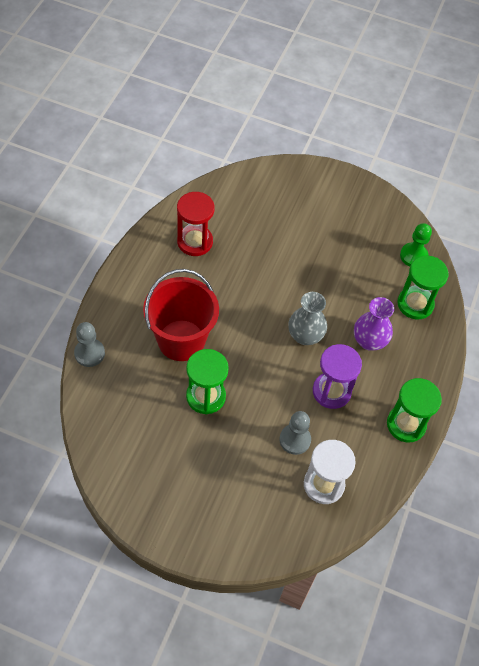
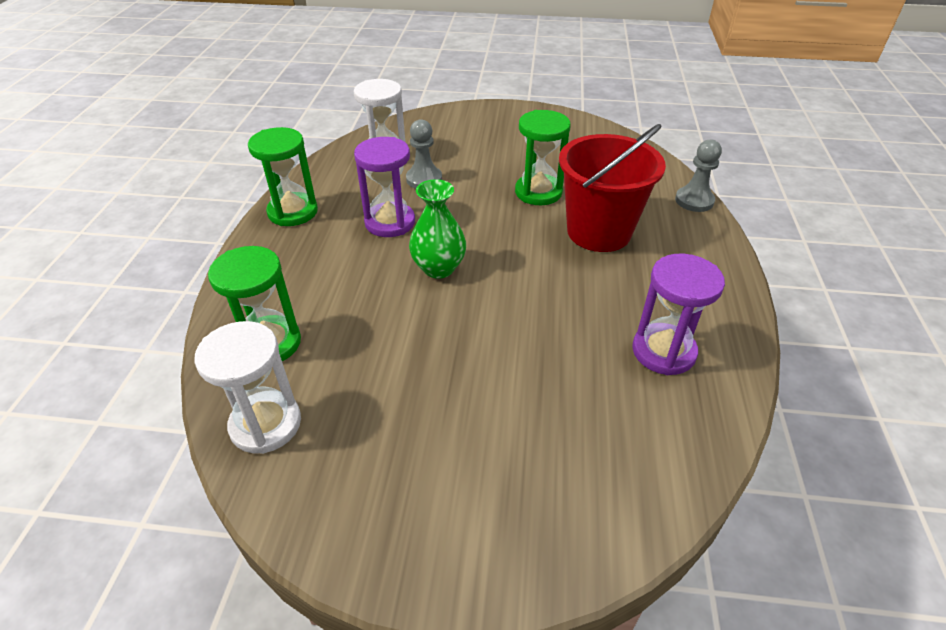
camera: 170 degrees right, 15 degrees down
red hourglass [177,192,215,256] -> purple hourglass [632,254,725,375]
grey vase [288,292,327,345] -> green vase [409,179,466,279]
purple vase [354,297,394,351] -> none
green pawn [400,223,432,266] -> white hourglass [194,321,301,454]

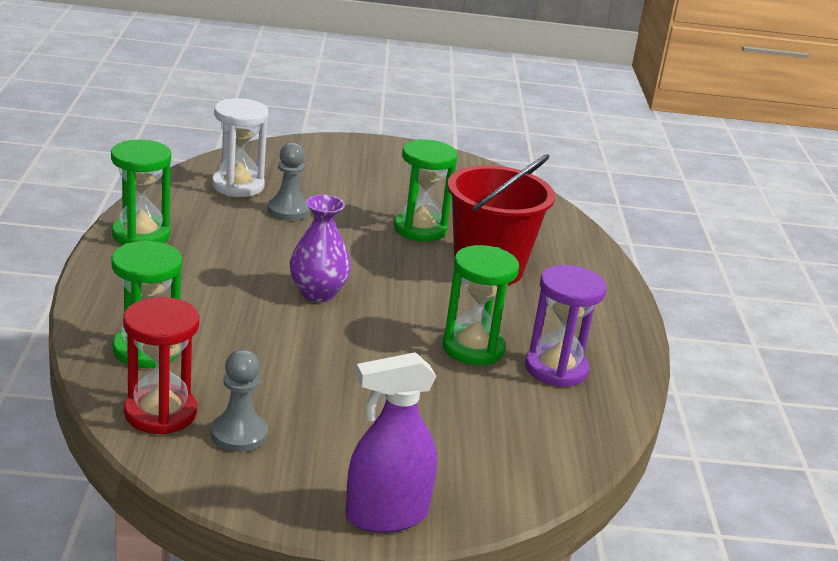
camera: 10 degrees left, 15 degrees down
white hourglass [194,321,301,454] -> red hourglass [123,297,199,435]
purple hourglass [354,137,415,237] -> none
green vase [409,179,466,279] -> purple vase [290,195,351,302]
grey pawn [675,140,722,212] -> grey pawn moved to [211,349,268,452]
none -> purple spray bottle [345,352,437,533]
none -> green hourglass [443,245,519,365]

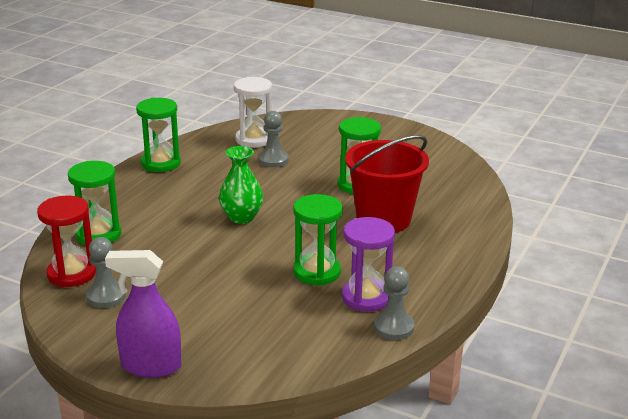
camera: 30 degrees right, 0 degrees up
purple vase [290,195,351,302] -> green vase [219,146,263,224]
none -> grey pawn [374,266,414,340]

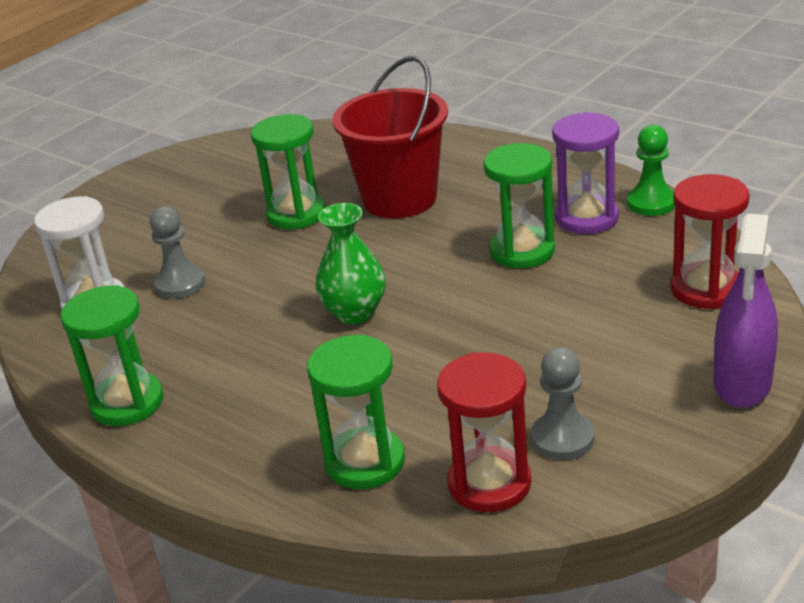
camera: 75 degrees left, 5 degrees up
grey pawn [374,266,414,340] -> green pawn [627,125,675,216]
none -> red hourglass [671,174,750,309]

